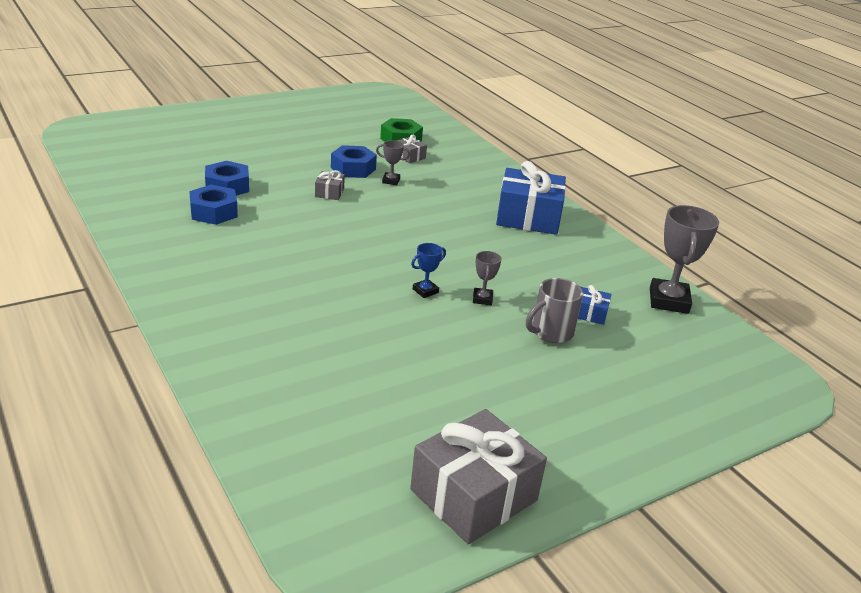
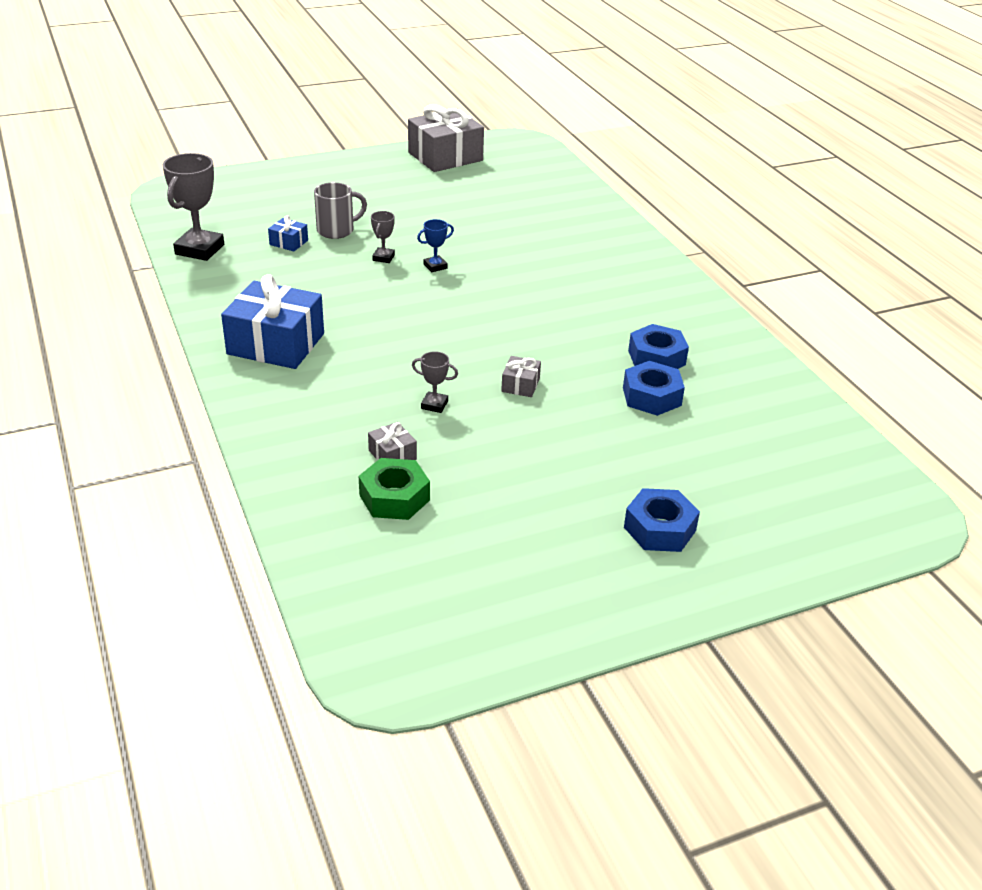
camera: 170 degrees left, 5 degrees up
blue nut [331,145,377,178] -> blue nut moved to [624,488,700,552]

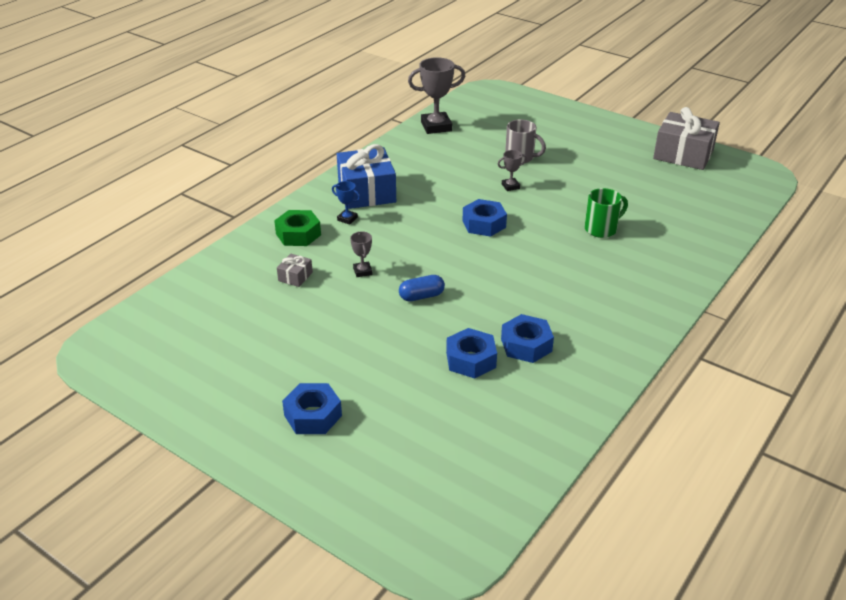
camera: 60 degrees right, 0 degrees up
blue gift [268,215,308,251] -> none
green nut [359,458,430,520] -> green nut moved to [274,210,321,246]
blue trophy [417,219,454,272] -> blue trophy moved to [332,181,360,225]
grey gift [501,356,541,397] -> blue capsule [399,275,445,302]
none -> blue nut [462,199,507,237]
none -> green mug [585,188,628,238]

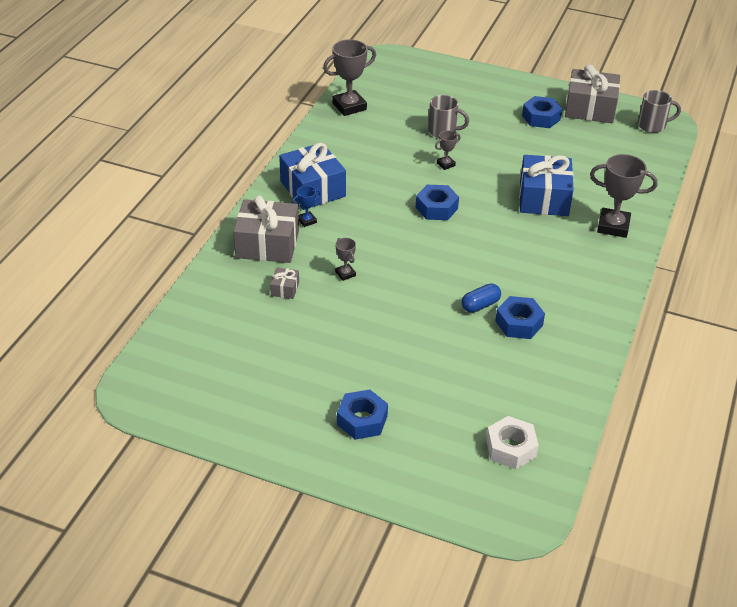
camera: 15 degrees left, 5 degrees up
green nut [274,210,321,246] -> grey gift [233,195,299,263]
blue trophy [332,181,360,225] -> blue trophy turned 45 degrees counterclockwise [292,186,321,227]
blue capsule [399,275,445,302] -> blue capsule moved to [461,283,501,313]
blue nut [446,328,497,379] -> blue nut moved to [522,96,562,128]
green mug [585,188,628,238] -> blue gift [519,155,574,216]
none -> white nut [486,416,539,469]
none -> grey trophy [590,154,658,238]
none -> grey mug [638,90,681,133]

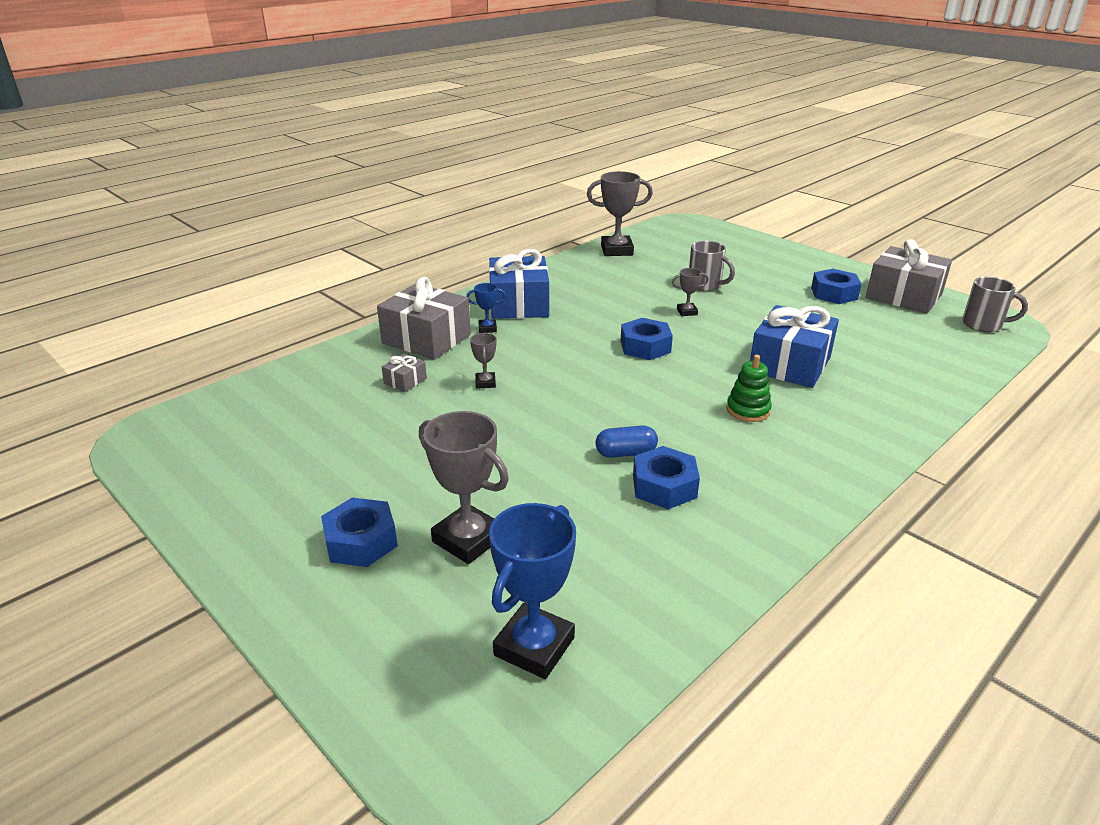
camera: 25 degrees right, 10 degrees down
white nut [486,416,539,469] -> blue trophy [489,503,576,679]
grey trophy [590,154,658,238] -> grey trophy moved to [419,411,509,564]
none -> green stacking toy [726,355,772,422]

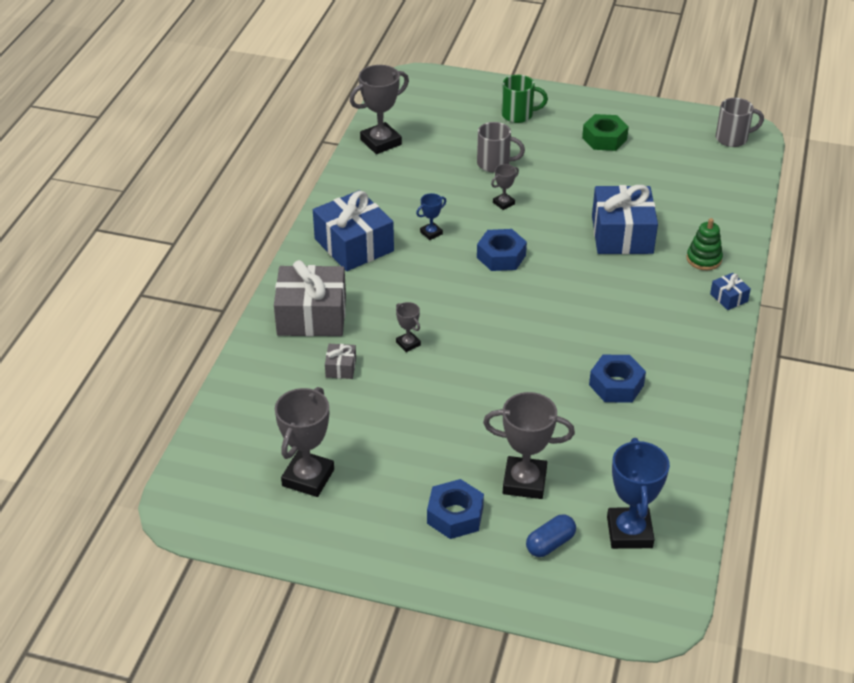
camera: 30 degrees left, 10 degrees up
blue trophy [467,283,506,333] -> blue trophy moved to [416,193,446,240]
blue capsule [596,425,658,458] -> blue capsule moved to [526,514,576,557]
green stacking toy [726,355,772,422] -> green stacking toy moved to [687,218,723,270]
blue nut [811,268,862,304] -> green nut [582,114,629,151]
grey gift [866,239,952,314] -> none
none -> grey trophy [275,387,334,497]
none -> green mug [501,75,548,123]
none -> blue gift [710,273,751,310]

